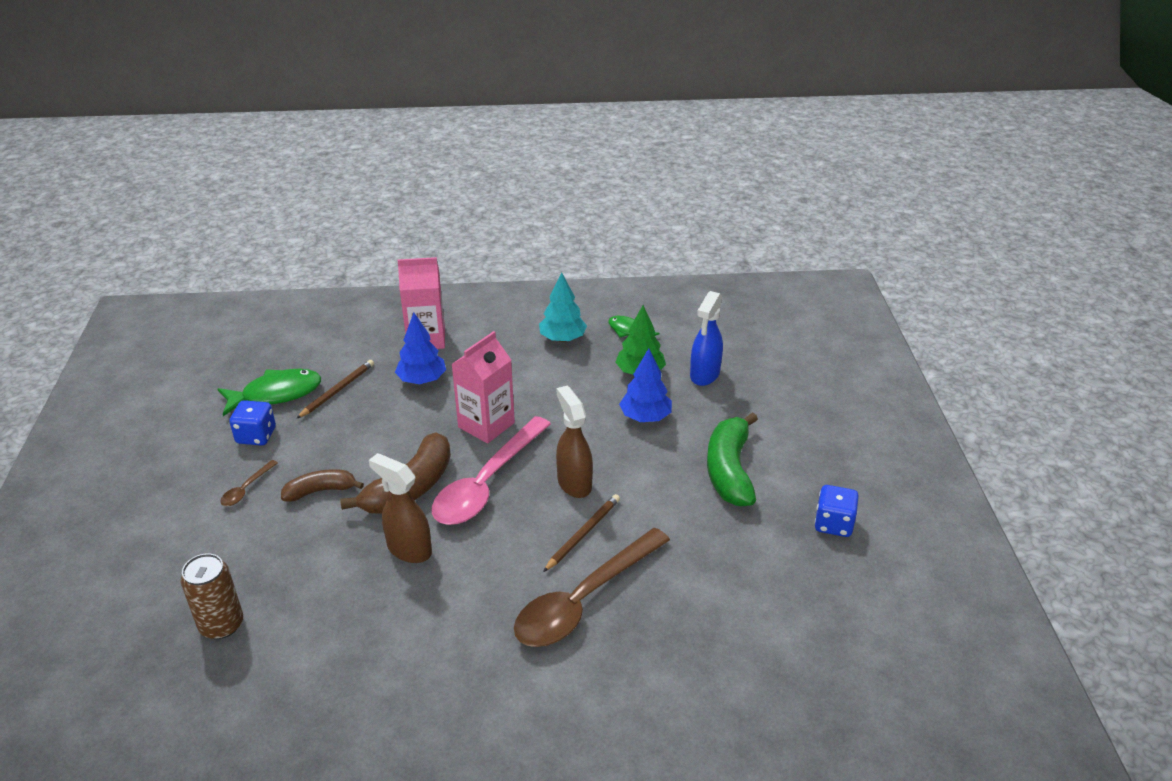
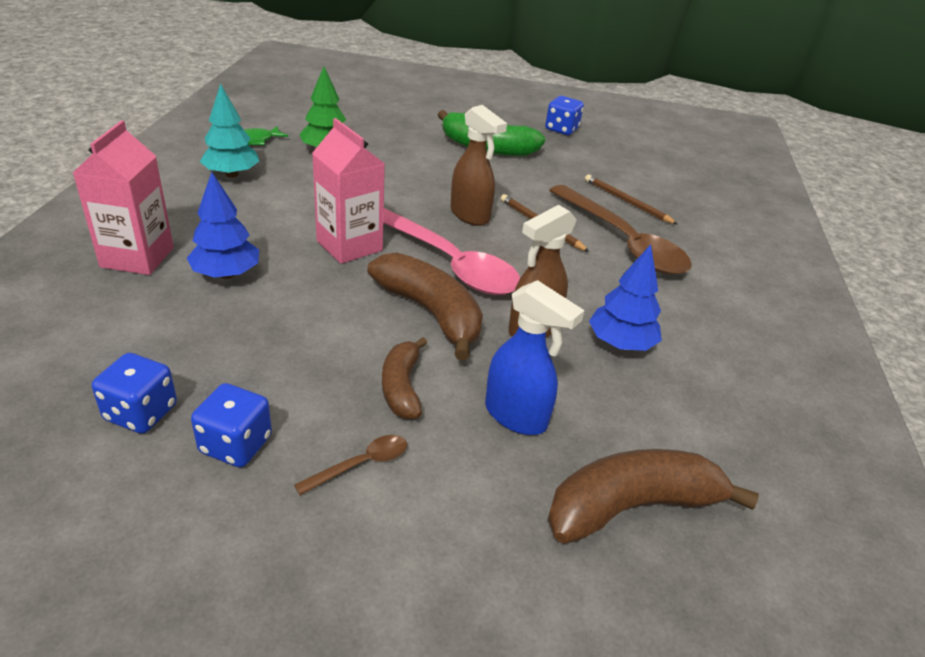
camera: 80 degrees left, 0 degrees up
brown can [181,553,243,639] -> brown banana [548,449,759,544]
green fish [217,369,321,416] -> blue dice [92,353,177,434]
brown spoon [220,460,278,506] -> brown spoon turned 75 degrees counterclockwise [294,435,407,495]
brown pencil [296,360,374,419] -> brown pencil moved to [585,174,677,224]
brown spray bottle [556,385,593,498] -> brown spray bottle turned 120 degrees counterclockwise [450,105,507,226]
blue tree [619,348,672,422] -> blue tree moved to [589,244,662,351]
blue spray bottle [690,291,723,386] -> blue spray bottle moved to [485,280,585,435]

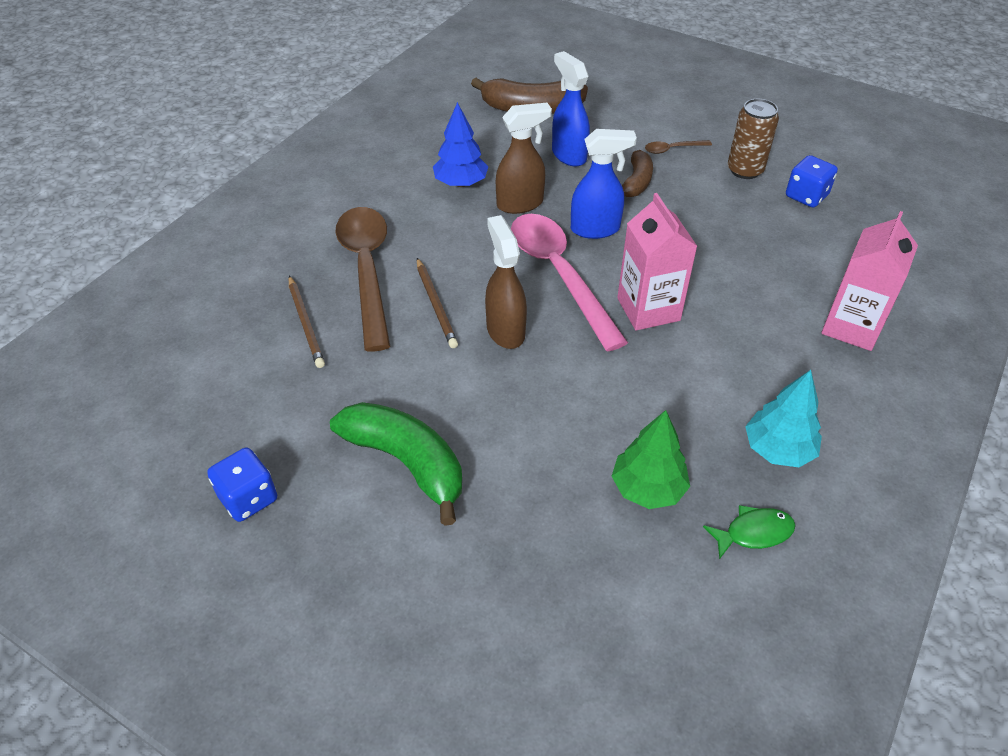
camera: 155 degrees left, 10 degrees up
blue tree [187,172,259,279] -> none
blue dice [191,383,272,467] -> brown can [728,99,779,179]
brown banana [367,252,483,360] -> blue spray bottle [571,129,637,239]

